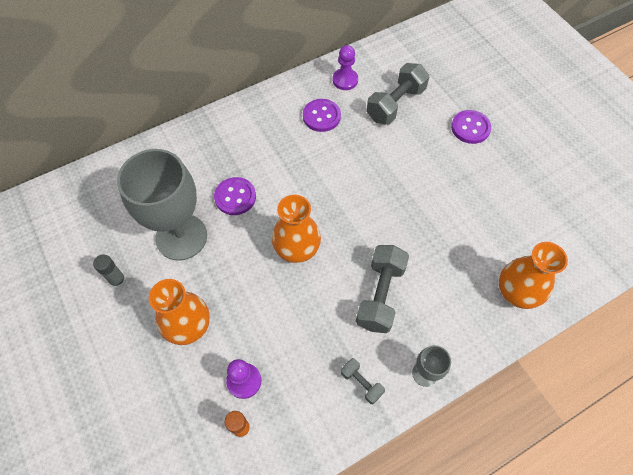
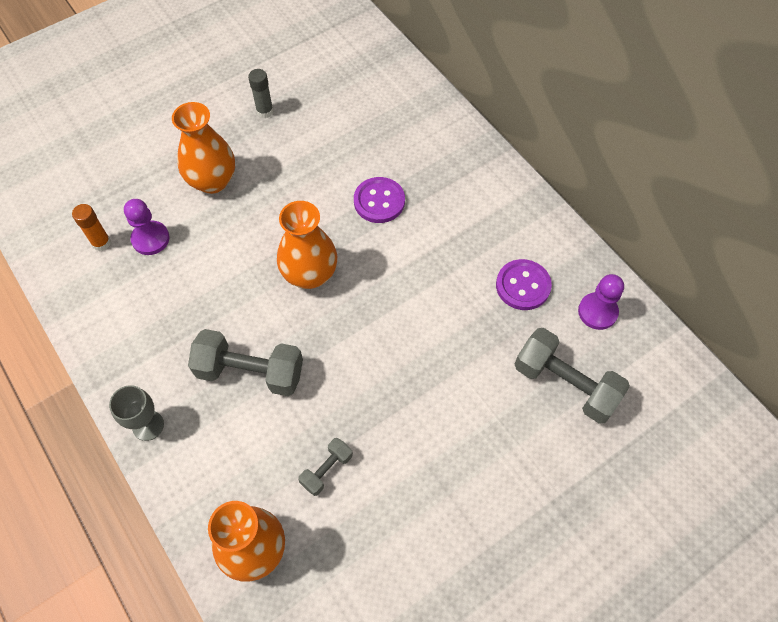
camera: 85 degrees right, 0 degrees up
grey goblet [117,149,207,261] -> none
grey dumbbell [340,358,385,404] -> grey dumbbell moved to [298,438,353,496]
purple button [451,110,491,144] -> none

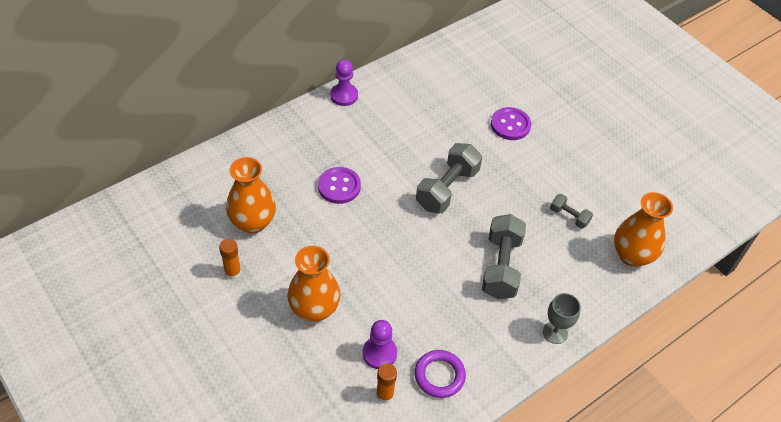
camera: 95 degrees left, 10 degrees down
grey glue stick [248,69,274,118] -> orange glue stick [219,239,241,280]
orange vase [277,201,337,289] -> orange vase moved to [226,157,276,233]
purple button [496,259,552,310] -> purple button moved to [491,107,531,140]
grey dumbbell [514,328,630,423] -> grey dumbbell moved to [416,143,482,213]
purple pawn [578,274,624,330] -> purple pawn moved to [330,60,358,106]
none -> purple ring [415,350,466,398]

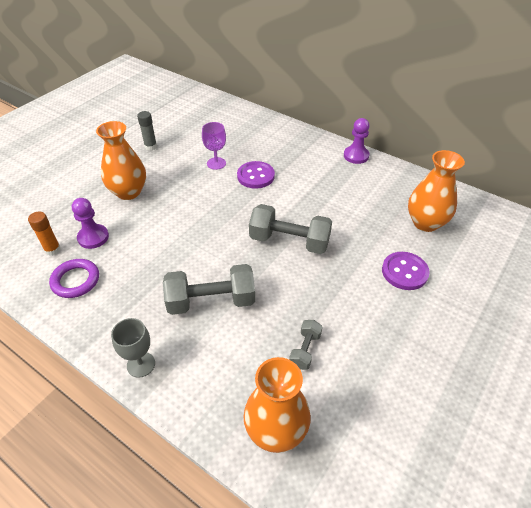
camera: 75 degrees right, 5 degrees down
orange glue stick [219,239,241,280] -> grey glue stick [137,111,157,151]
orange vase [226,157,276,233] -> orange vase moved to [408,150,465,232]
none -> purple goblet [202,122,226,170]

